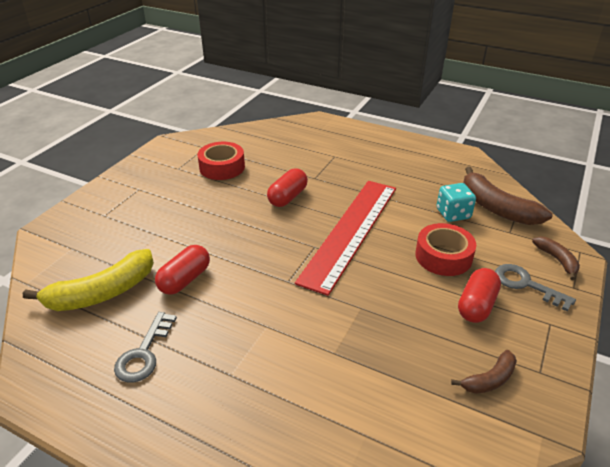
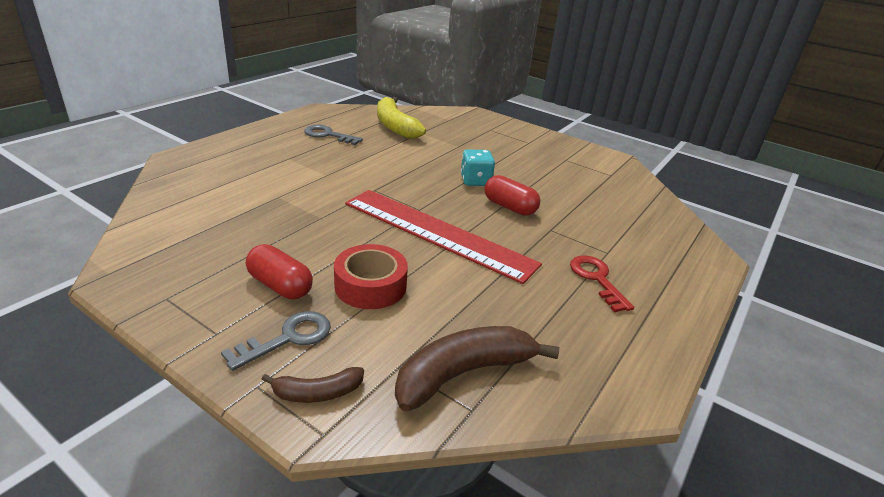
camera: 95 degrees right, 5 degrees down
red capsule [155,245,210,295] -> none
red tape [197,142,245,180] -> none
turquoise dice [436,183,476,222] -> turquoise dice moved to [461,149,495,186]
brown banana [451,350,517,394] -> none
none -> red key [570,255,634,312]

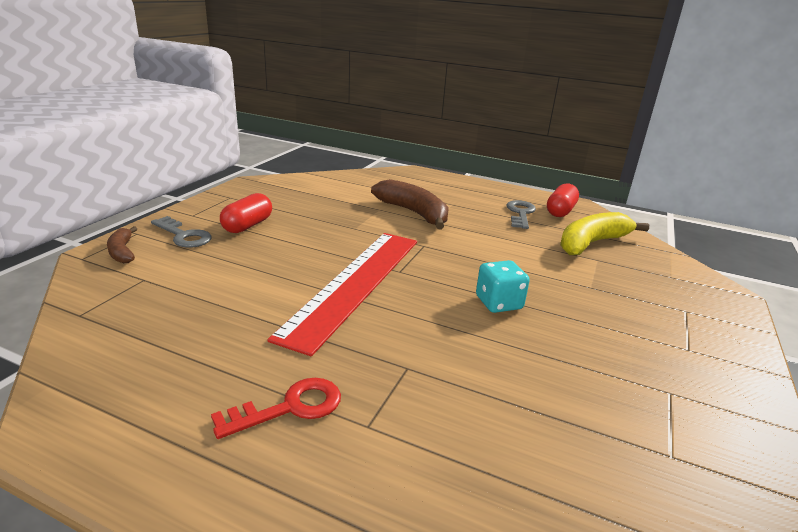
camera: 80 degrees right, 5 degrees down
red tape [334,244,408,309] -> none
brown banana [395,326,559,411] -> brown banana moved to [371,179,449,229]
red capsule [484,175,540,216] -> red capsule moved to [547,183,579,217]

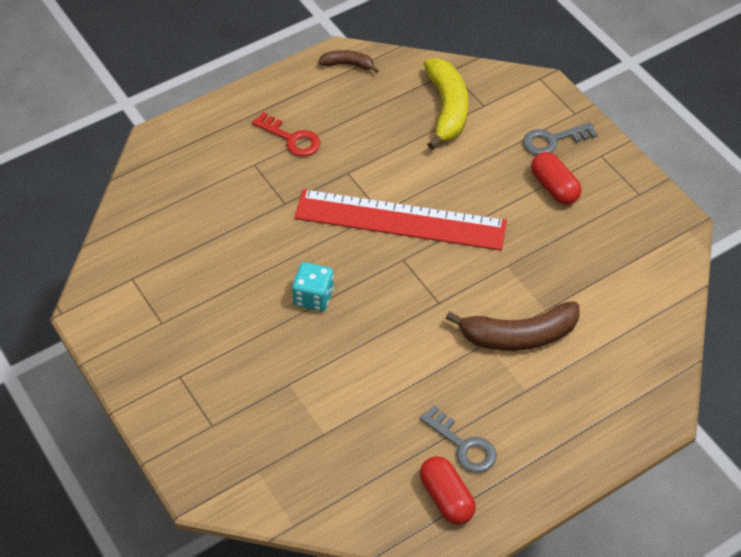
camera: 125 degrees right, 25 degrees up
brown banana [107,226,137,263] -> brown banana moved to [318,50,379,73]
red key [211,378,341,439] -> red key turned 60 degrees counterclockwise [252,112,320,157]
red ruler [267,233,417,356] -> red ruler turned 45 degrees counterclockwise [295,189,507,250]
yellow banana [560,212,649,255] -> yellow banana moved to [424,58,468,150]

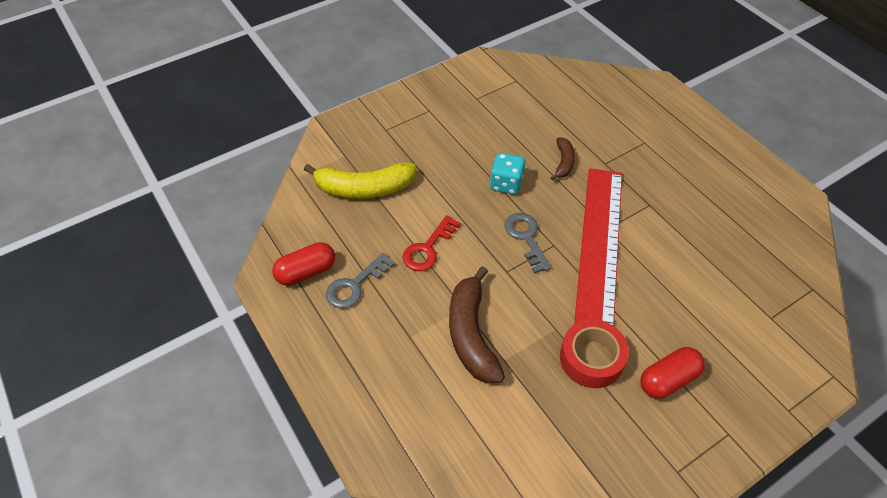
camera: 90 degrees right, 0 degrees up
red key [252,112,320,157] -> red key moved to [403,215,460,271]
brown banana [318,50,379,73] -> brown banana moved to [551,137,575,181]
yellow banana [424,58,468,150] -> yellow banana moved to [304,162,416,199]
grey key [523,122,598,155] -> grey key moved to [504,213,552,274]
none -> red tape [560,319,629,388]

